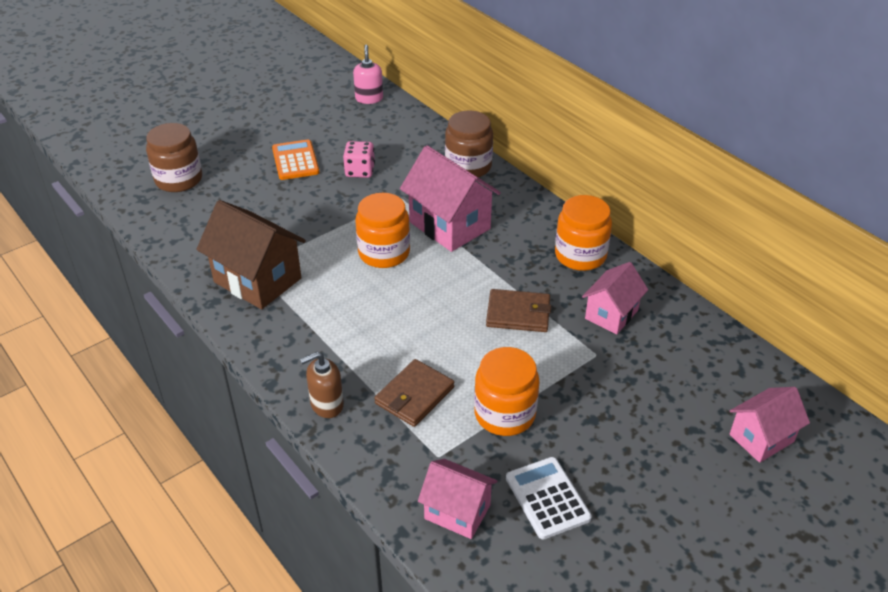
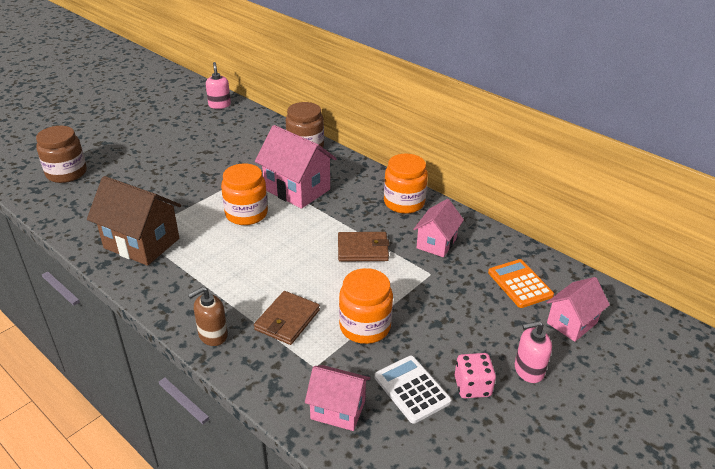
camera: 10 degrees left, 5 degrees down
orange calculator [272,139,320,180] -> orange calculator moved to [488,259,554,308]
pink dice [343,141,375,178] -> pink dice moved to [455,353,496,398]
none -> pink soap dispenser [515,321,552,383]

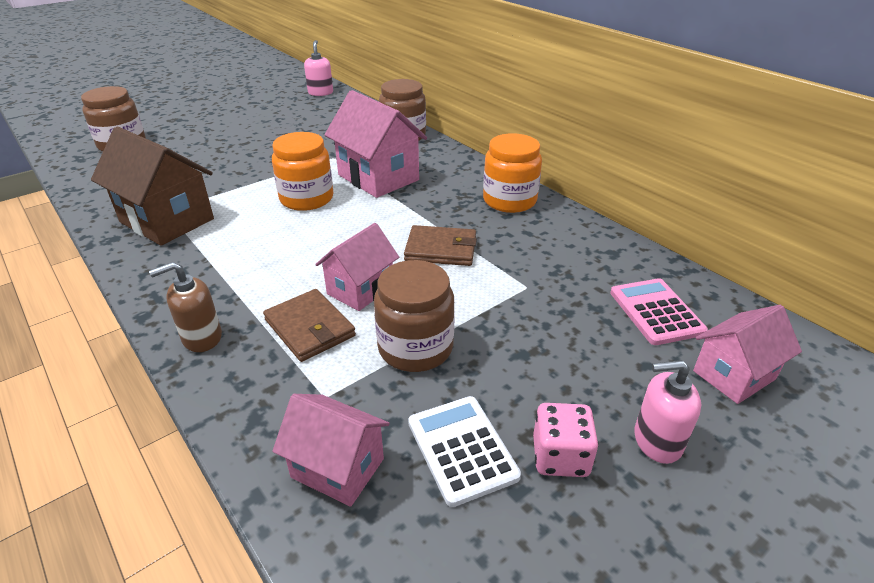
camera: 10 degrees right, 0 degrees up
brown wallet [254,291,320,345] -> brown wallet turned 75 degrees counterclockwise [263,289,356,362]
orange jar [339,268,393,344] -> brown jar [374,260,455,372]
pink house [413,199,464,257] -> pink house moved to [315,223,399,311]
orange calculator [488,259,554,308] -> pink calculator [610,278,708,345]

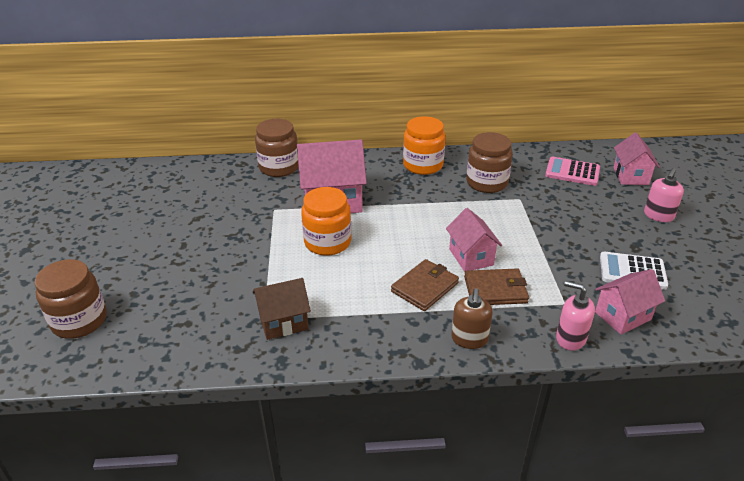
camera: 55 degrees left, 0 degrees up
brown house [91,127,214,245] -> brown house [253,278,311,340], size x0.62
pink soap dispenser [304,40,333,96] -> pink soap dispenser moved to [556,281,595,351]
brown jar [374,260,455,372] -> brown jar moved to [466,132,513,193]
brown wallet [404,225,477,266] -> brown wallet moved to [391,259,459,311]
pink dice [533,403,598,477] -> none

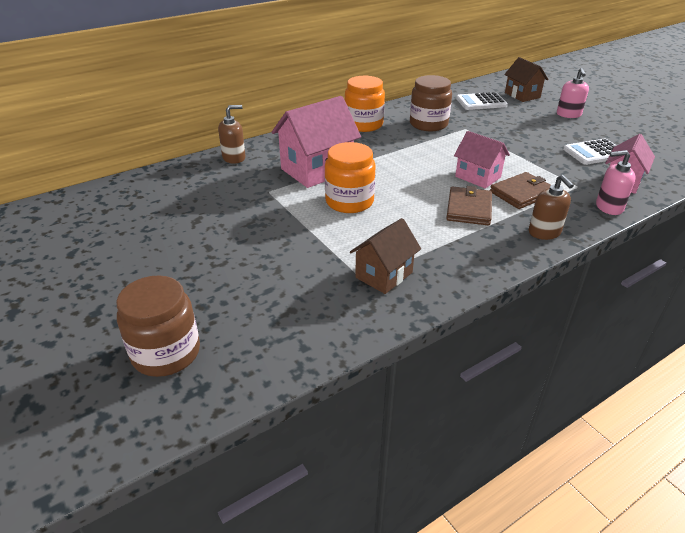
camera: 30 degrees left, 0 degrees up
brown jar [255,119,299,177] -> brown soap dispenser [218,105,246,164]
pink calculator [545,157,600,186] -> white calculator [456,92,508,110]
pink house [613,132,660,185] -> brown house [504,57,549,102]

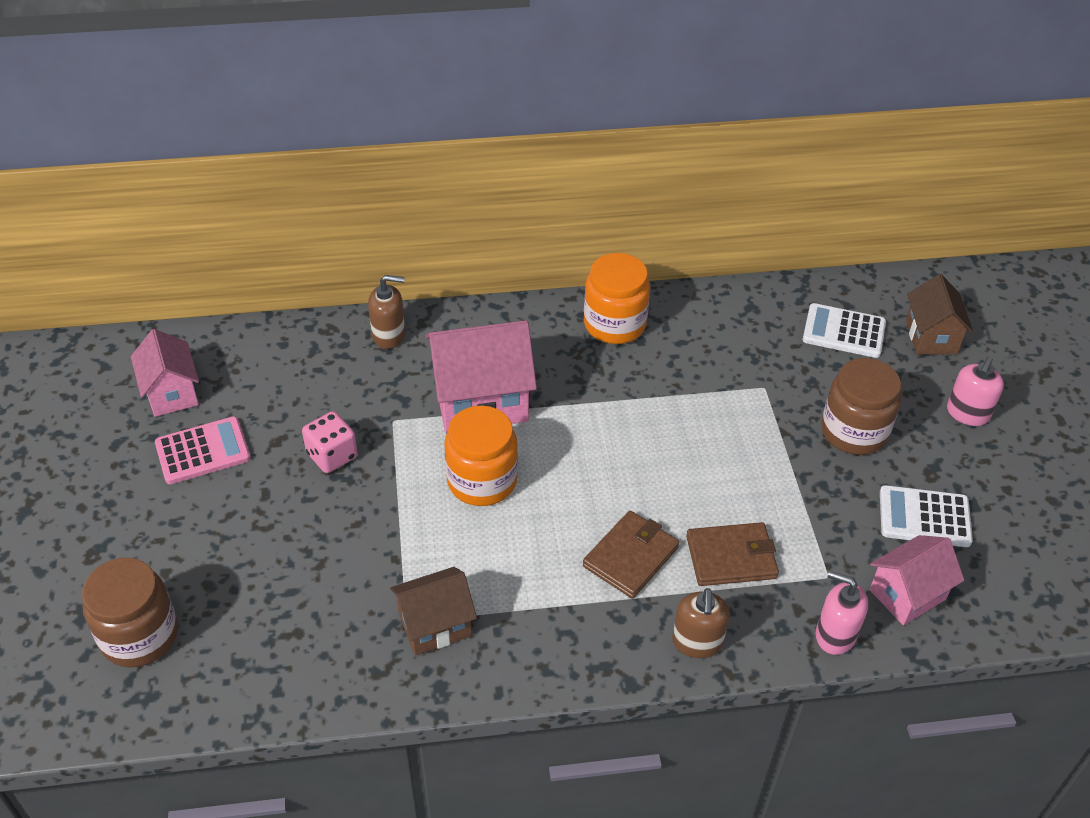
camera: 25 degrees right, 10 degrees up
brown jar [410,75,452,131] -> brown jar moved to [821,358,901,455]
pink house [454,131,510,189] -> pink house moved to [131,329,199,417]
none -> pink calculator [155,416,251,484]
none -> pink dice [302,411,358,473]

